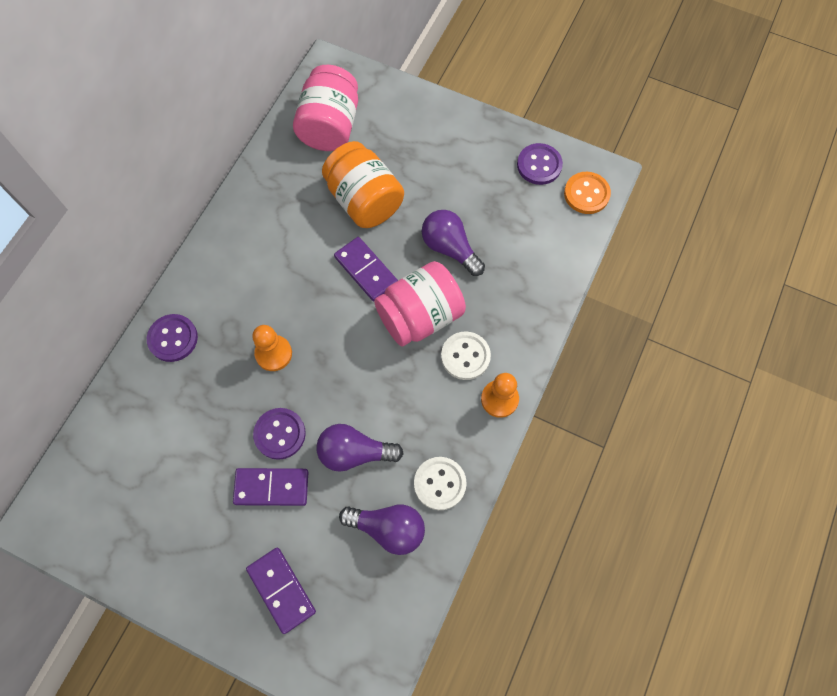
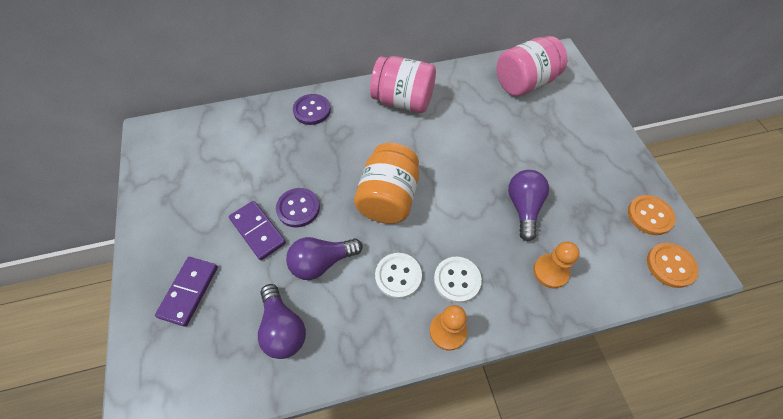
camera: 50 degrees right, 10 degrees down
orange pawn [252,325,292,371] -> orange pawn moved to [533,241,580,288]
purple light bulb [317,424,404,472] -> purple light bulb turned 75 degrees counterclockwise [286,237,362,280]
orange jar [322,141,404,228] -> orange jar moved to [354,143,419,224]
purple domino [334,237,398,301] -> none
pink jar [374,261,466,346] -> pink jar moved to [370,56,436,113]
white button [414,457,467,510] -> white button moved to [375,253,422,299]
purple button [517,143,563,185] -> orange button [628,195,676,235]

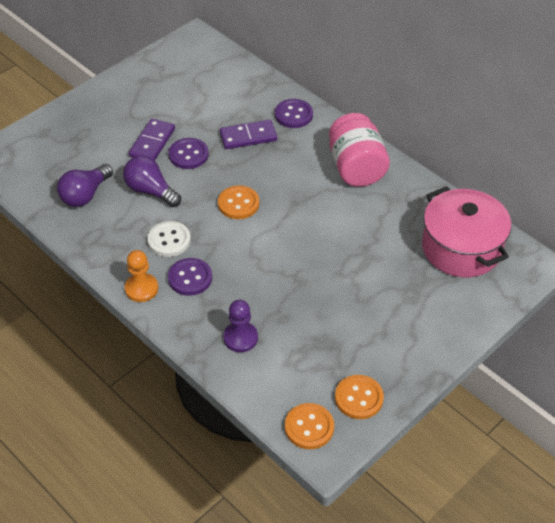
camera: 60 degrees right, 10 degrees down
purple domino [155,257,218,327] -> purple domino moved to [220,120,277,149]
orange jar [354,143,419,224] -> orange button [218,185,259,219]
white button [434,257,482,303] -> purple button [168,258,212,296]
pink jar [496,36,567,97] -> pink pot [422,186,511,277]
purple light bulb [508,170,549,241] -> none
orange pawn [533,241,580,288] -> purple pawn [223,300,258,352]

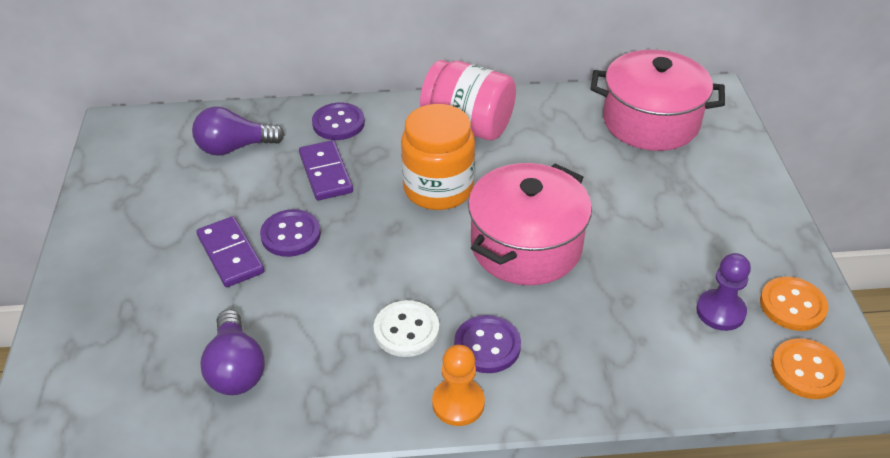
camera: 50 degrees left, 5 degrees down
purple light bulb [123,156,181,207] -> purple light bulb moved to [192,107,285,156]
orange button [218,185,259,219] -> none
purple domino [220,120,277,149] -> purple domino turned 45 degrees counterclockwise [299,140,353,201]
purple pawn [223,300,258,352] -> purple pawn moved to [696,253,751,331]
none -> orange jar [401,104,475,210]
none -> pink pot [468,163,592,285]

